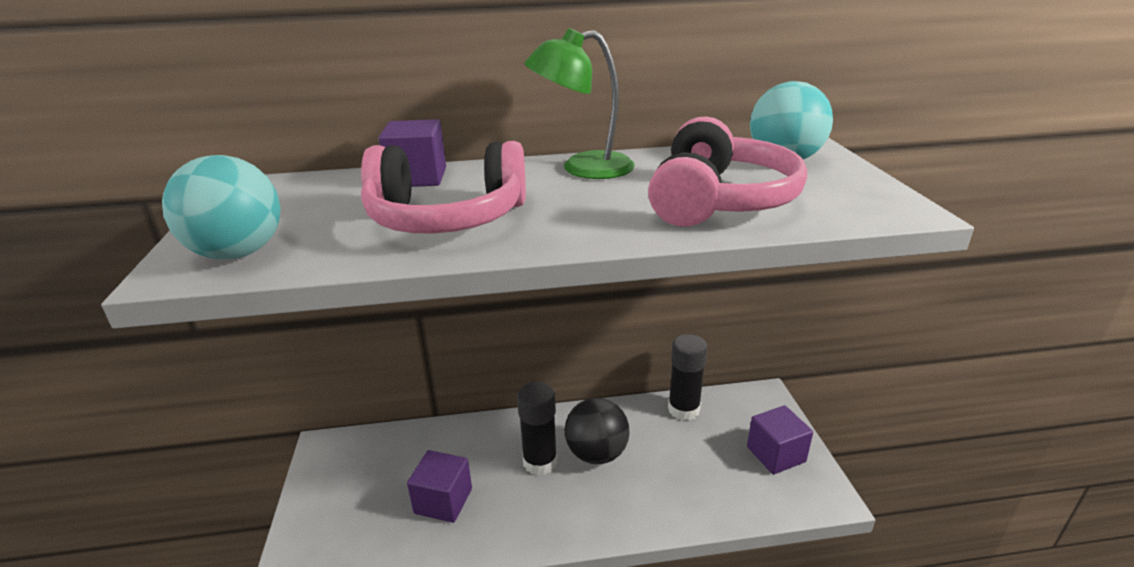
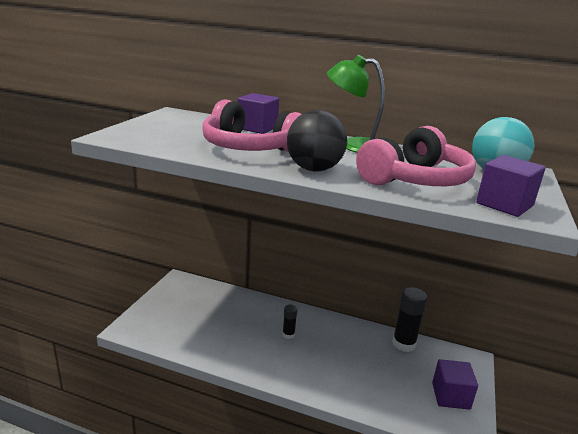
camera: 25 degrees right, 5 degrees down
turquoise ball [162,155,281,259] -> none
purple cube [407,450,472,523] -> purple cube moved to [476,155,545,217]
black glue stick [517,382,557,475] -> black glue stick [283,304,298,339], size x0.54
black ball [565,398,630,464] -> black ball moved to [287,110,347,172]

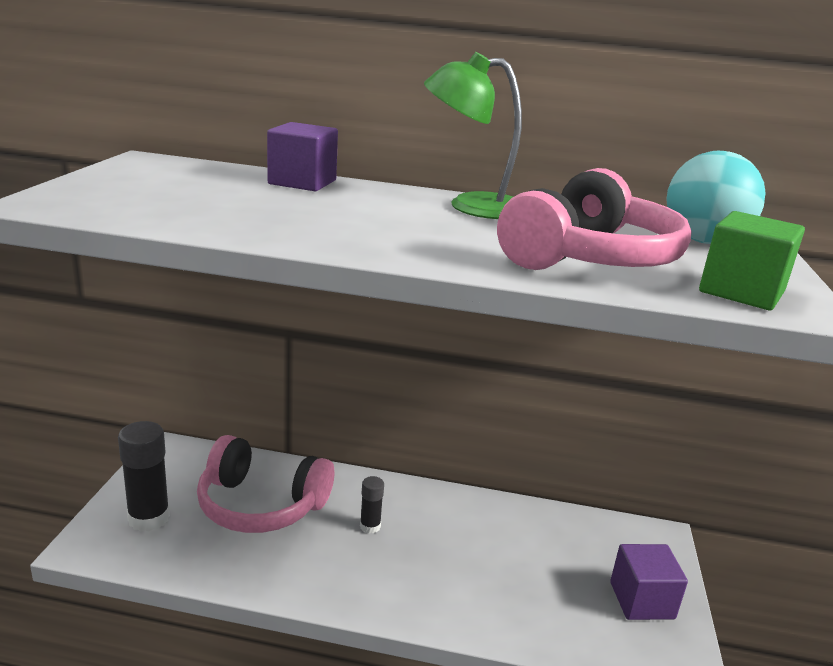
camera: 10 degrees left, 0 degrees up
pink headphones [202,100,302,152] -> pink headphones moved to [197,435,334,533]
black ball [287,110,347,172] -> none
black glue stick [392,287,427,352] -> black glue stick moved to [118,421,170,532]
purple cube [476,155,545,217] -> green cube [699,211,805,310]

